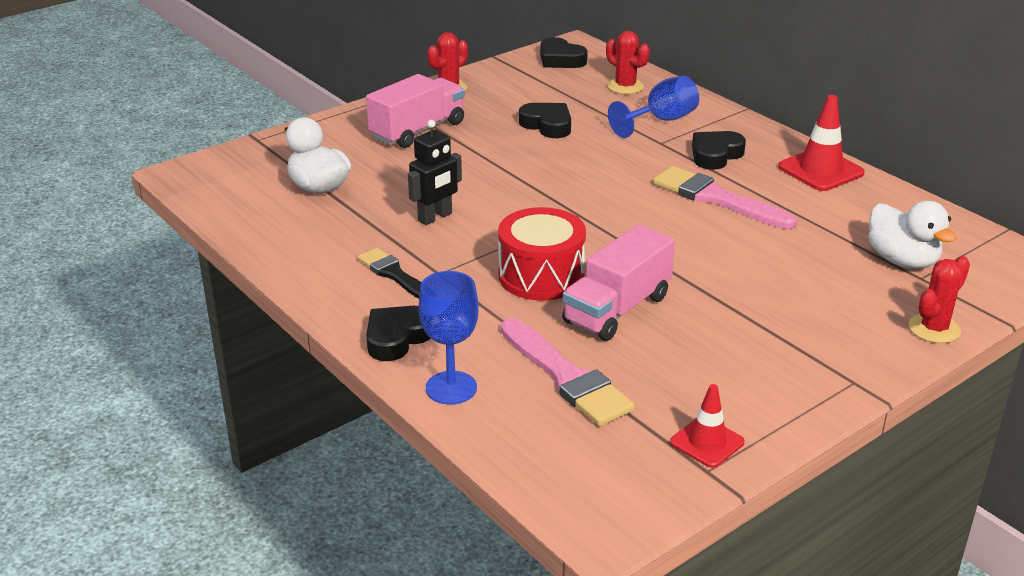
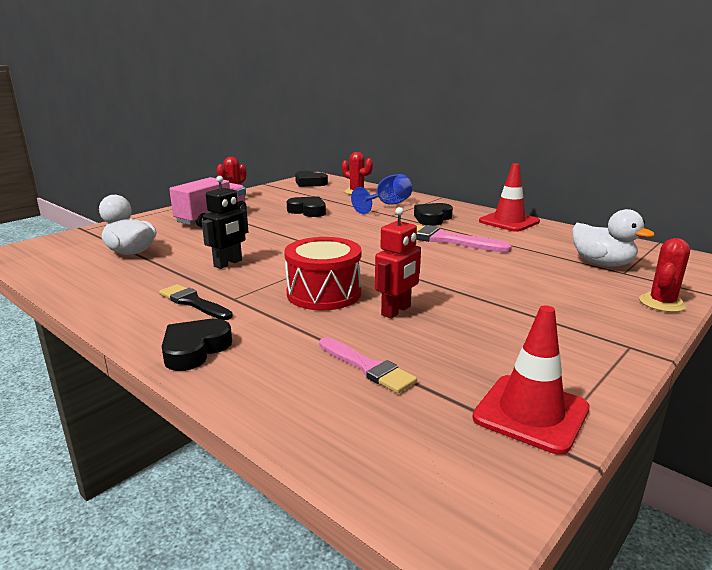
camera: 10 degrees left, 10 degrees down
blue goblet [419,271,479,404] -> none
pink brush [501,318,635,426] -> pink brush [319,337,417,393], size x0.65
pink truck [562,224,675,341] -> red robot [375,207,421,319]
red traffic cone [670,384,745,468] -> red traffic cone [472,305,590,455], size x1.56

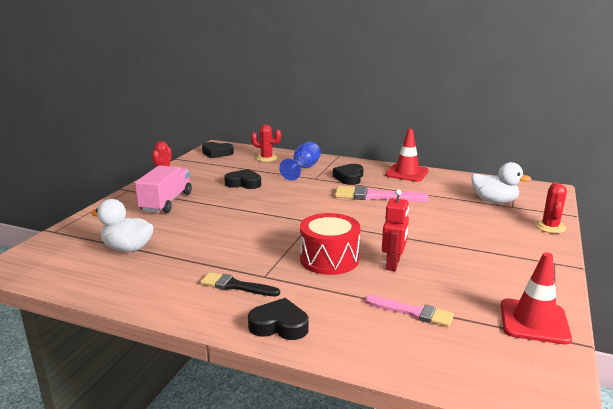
camera: 20 degrees left, 0 degrees up
black heart [162,319,232,371] -> black heart turned 90 degrees clockwise [248,298,308,340]
black robot [202,176,248,269] -> none

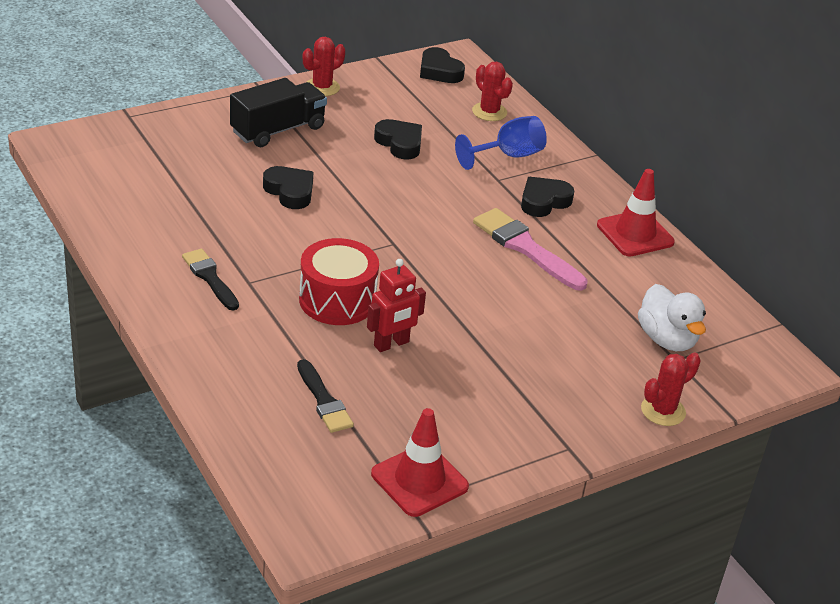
camera: 35 degrees right, 15 degrees up
white duck [91,199,154,252] -> none
pink truck [135,165,192,213] -> black truck [230,78,327,147]
black heart [248,298,308,340] -> black heart moved to [263,166,313,209]
pink brush [365,295,454,327] -> black brush [297,359,354,433]

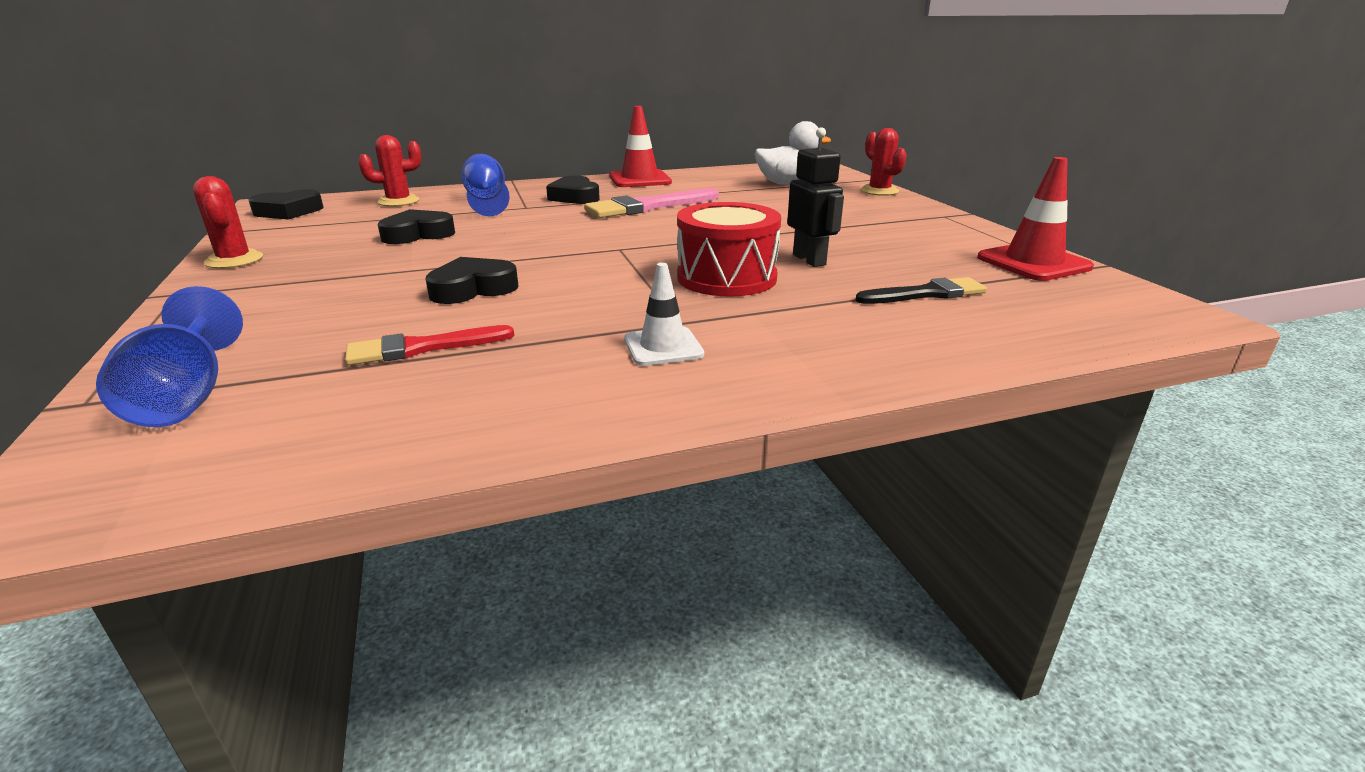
camera: 75 degrees left, 10 degrees down
black brush [182,249,239,310] -> white traffic cone [624,263,704,366]
black truck [230,78,327,147] -> none
red robot [367,259,426,352] -> black robot [787,127,844,267]
none -> blue goblet [96,286,243,427]
none -> red brush [345,325,514,365]

